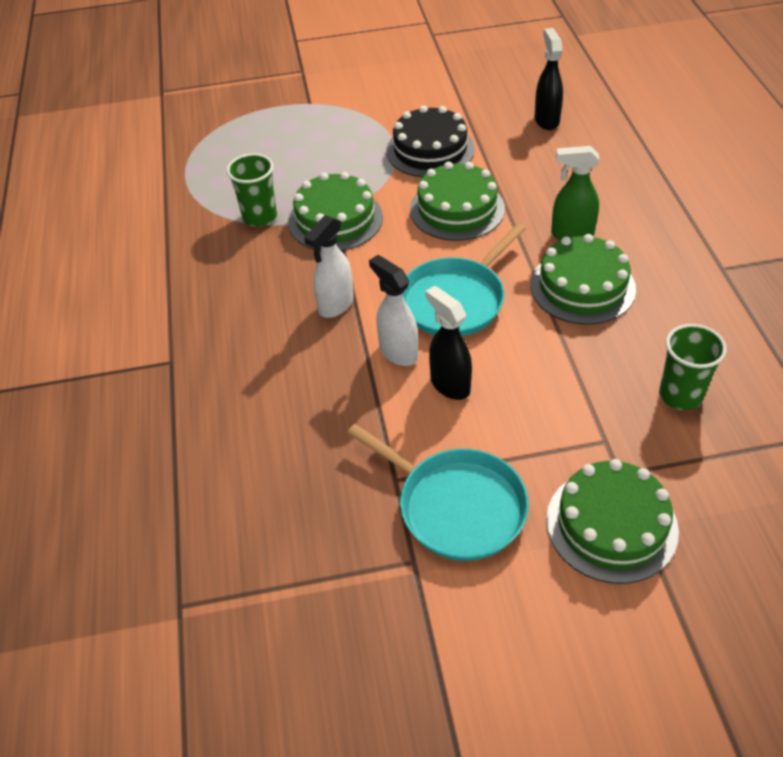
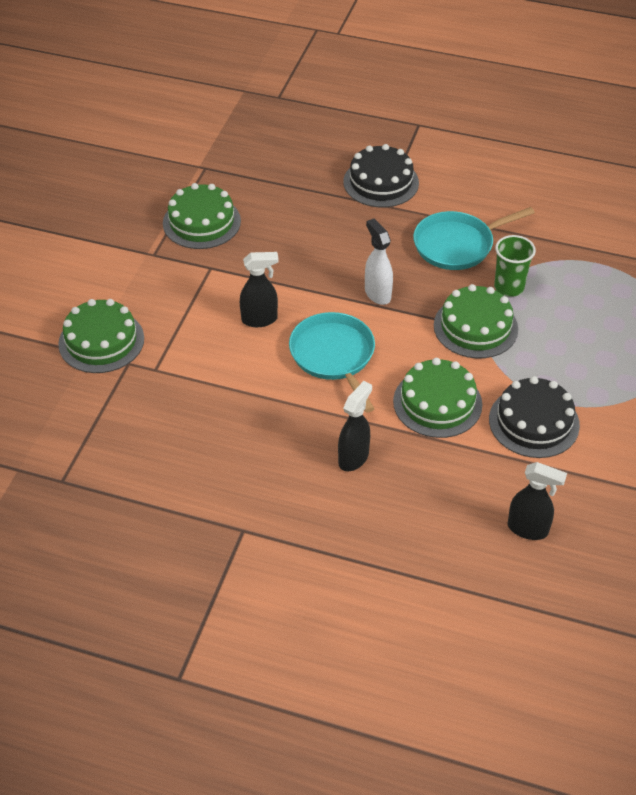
camera: 115 degrees right, 0 degrees up
turquoise pan [347,424,529,561] -> turquoise pan moved to [413,207,535,270]
white spray bottle [369,255,418,366] -> none
green cake [530,234,636,325] -> green cake moved to [163,183,241,249]
green spray bottle [551,146,599,240] -> black spray bottle [338,381,372,471]
green cup [659,324,727,410] -> none
none -> black cake [343,144,419,207]

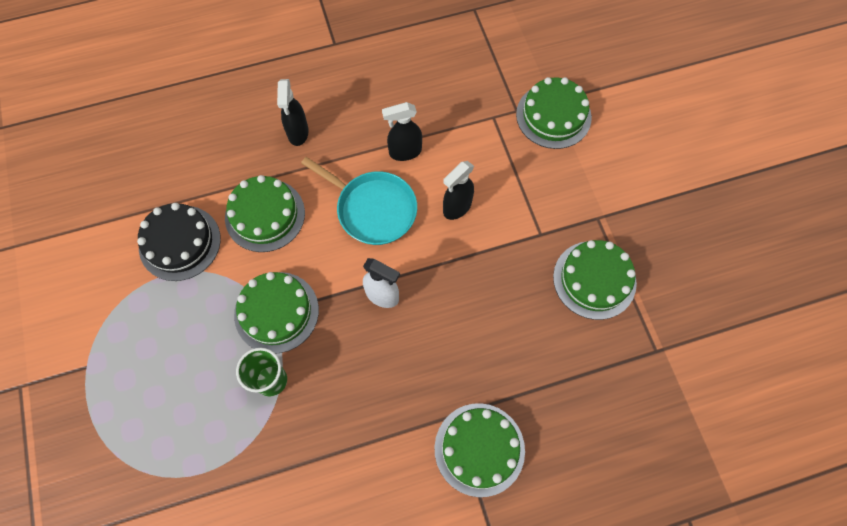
camera: 145 degrees right, 20 degrees up
black cake [343,144,419,207] -> green cake [434,403,525,497]
turquoise pan [413,207,535,270] -> none
black spray bottle [508,462,567,540] -> black spray bottle moved to [382,102,422,161]

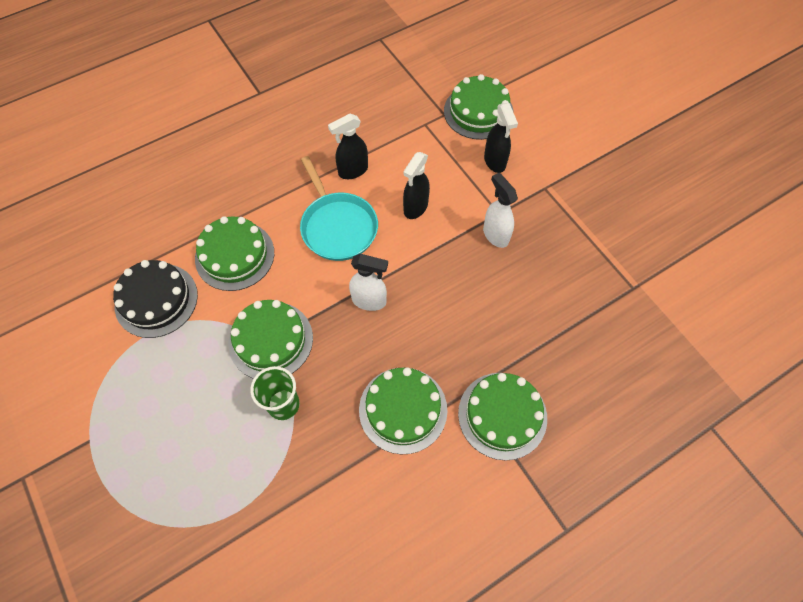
camera: 15 degrees left, 5 degrees down
black spray bottle [277,79,309,146] -> black spray bottle moved to [484,103,518,173]
turquoise pan [301,157,417,245] -> turquoise pan turned 45 degrees clockwise [300,156,378,261]
green cake [553,240,637,320] -> green cake moved to [359,367,448,454]
none -> white spray bottle [483,173,518,248]

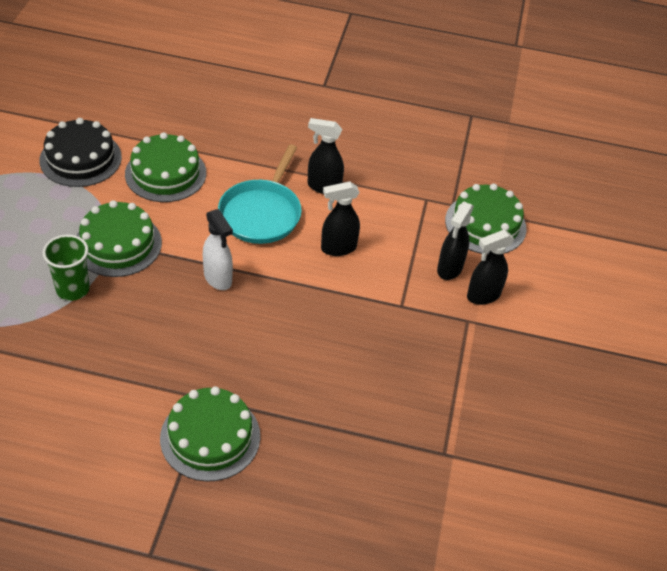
camera: 40 degrees right, 15 degrees down
green cake [359,367,448,454] -> none
white spray bottle [483,173,518,248] -> none
none -> black spray bottle [467,230,514,305]

